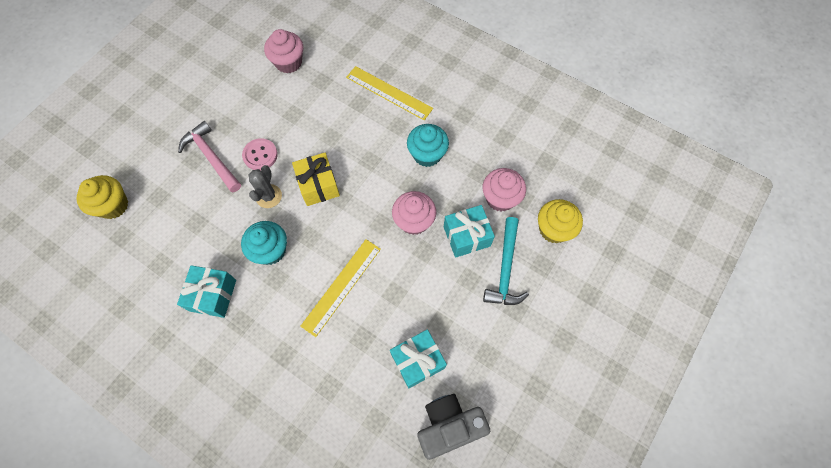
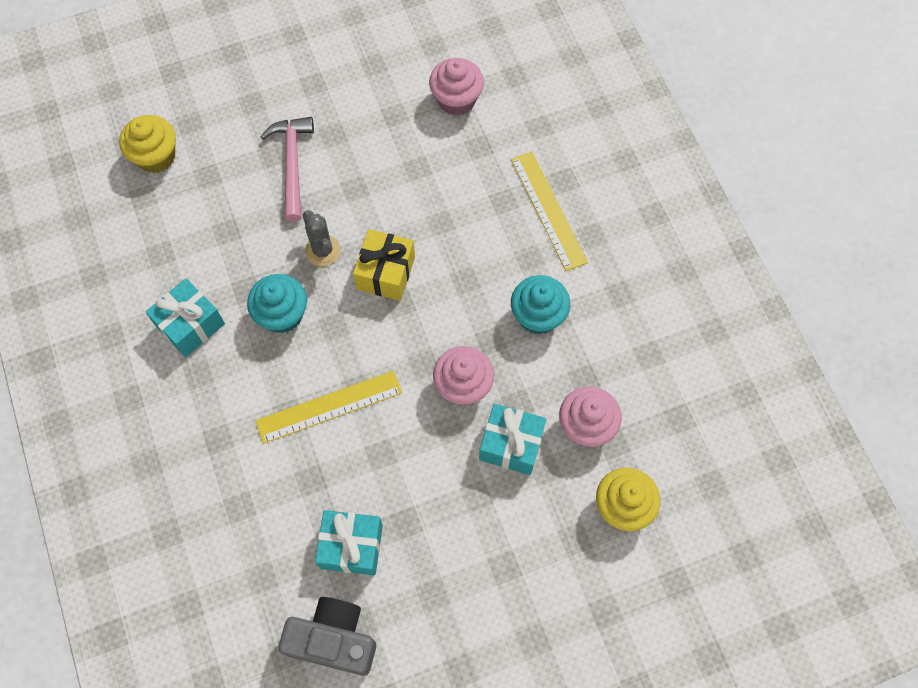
camera: 35 degrees right, 0 degrees up
pink button [242,138,278,171] -> none
grey cactus [249,165,282,208] -> grey cactus turned 75 degrees counterclockwise [303,210,341,266]
turquoise hammer [483,217,529,305] -> none

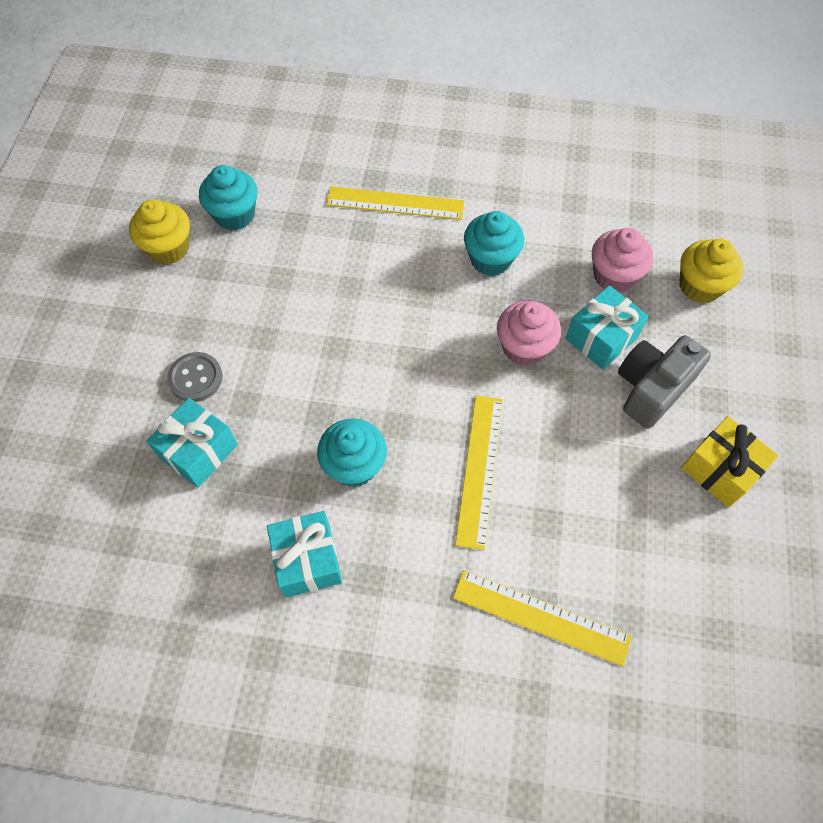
camera: 60 degrees left, 5 degrees down
yellow cupcake [119,115,176,173] -> yellow cupcake moved to [129,199,190,265]
pink hammer [261,117,314,222] -> grey button [167,352,223,402]
grey camera [278,597,376,676] -> grey camera moved to [618,335,711,429]
grey cactus [303,210,341,266] -> none
turquoise gift [315,510,383,575] -> turquoise gift moved to [146,398,238,488]
yellow gift [353,229,415,301] -> yellow gift moved to [681,416,779,507]
pink cupcake [429,58,484,116] -> turquoise cupcake [199,165,258,231]
none -> yellow ruler [453,570,632,666]

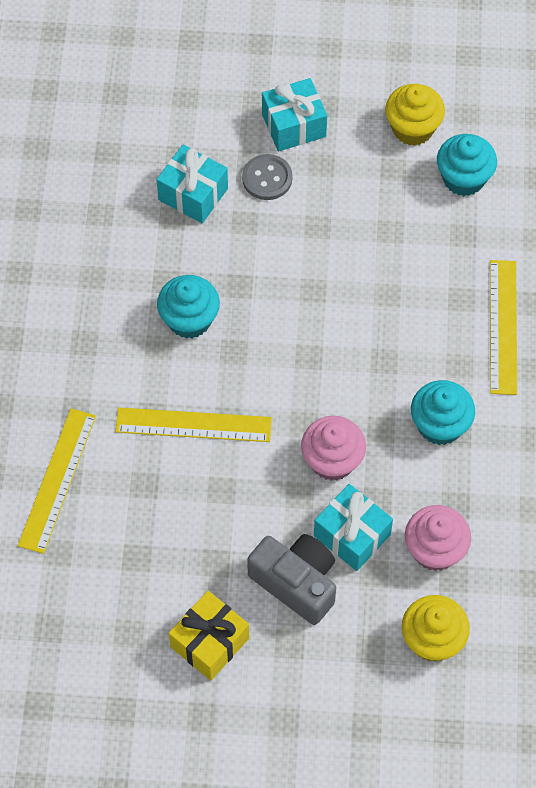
camera: 85 degrees right, 0 degrees up
turquoise gift [267,511,342,598] -> turquoise gift moved to [262,78,327,151]

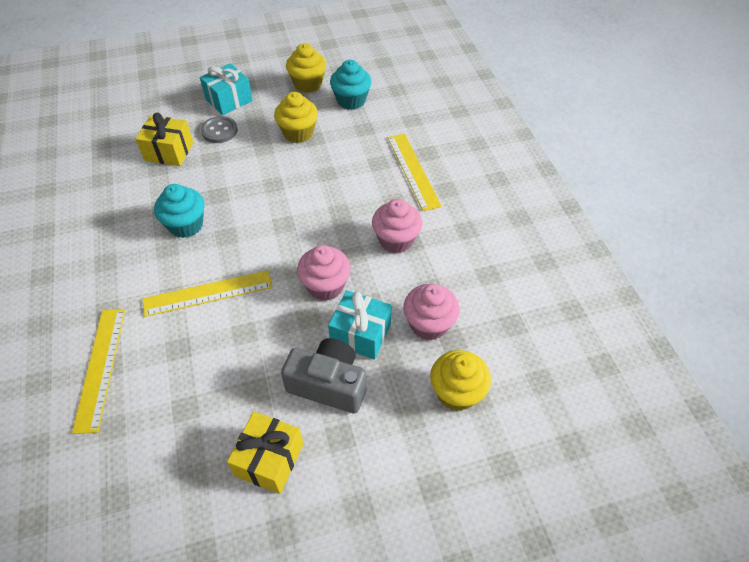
camera: 20 degrees left, 10 degrees down
turquoise gift [156,145,228,223] -> yellow gift [136,113,193,166]
turquoise cupcake [411,380,475,445] -> pink cupcake [372,199,422,254]
none -> yellow cupcake [274,92,318,143]

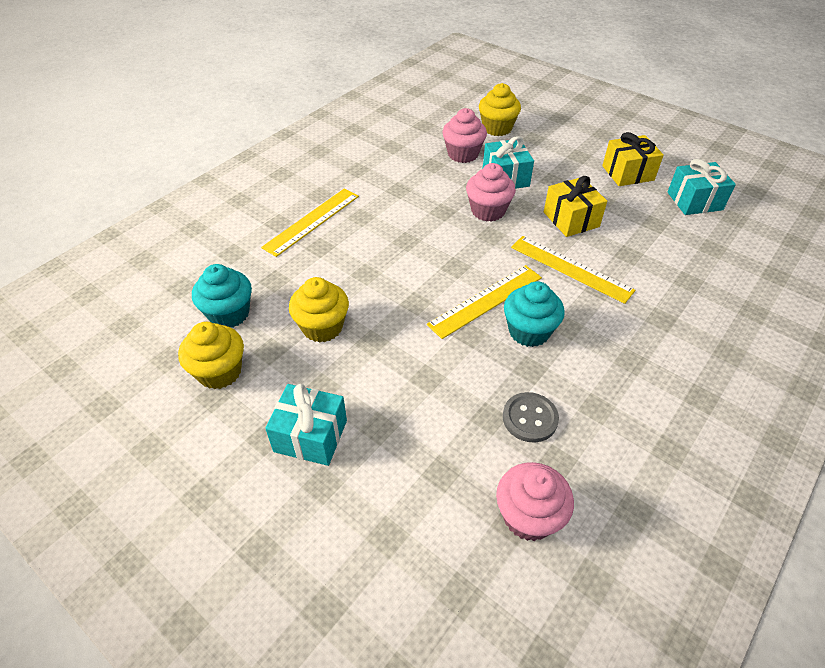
camera: 125 degrees left, 5 degrees down
yellow ruler [72,309,125,434] -> yellow ruler moved to [427,265,542,339]
yellow gift [136,113,193,166] -> yellow gift moved to [544,176,607,237]
grey button [201,116,238,143] -> grey button moved to [503,392,559,442]
grey camera [281,338,366,413] -> none
pink cupcake [372,199,422,254] -> pink cupcake moved to [496,462,574,541]
none -> turquoise gift [667,159,736,215]

